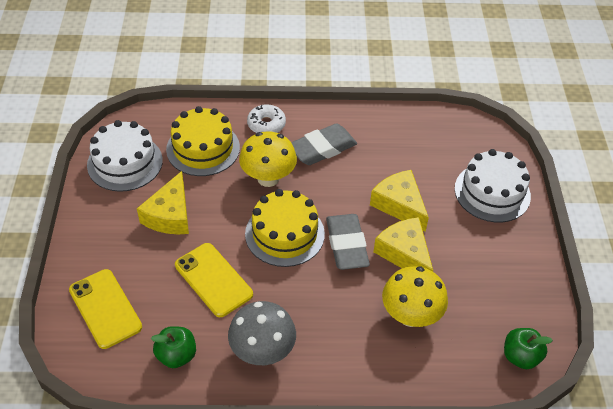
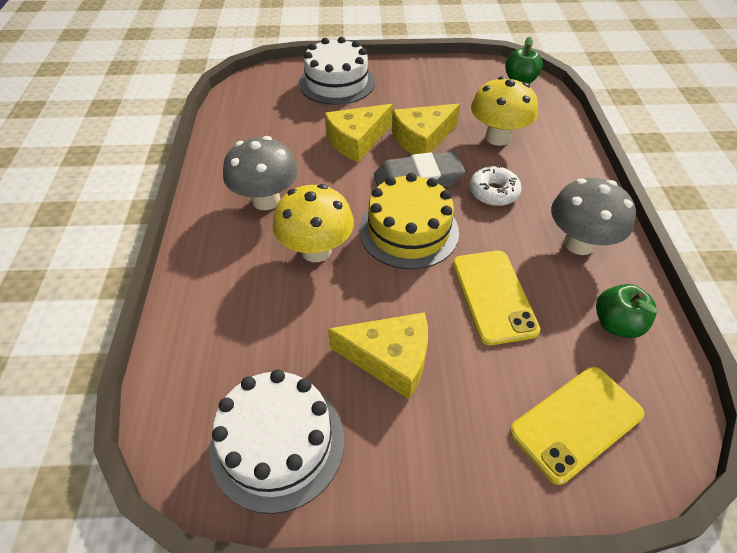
camera: 90 degrees left, 0 degrees up
yellow cake [166,106,240,176] -> none
yellow phone [175,243,253,317] -> yellow phone turned 60 degrees counterclockwise [452,251,540,345]
white donut [247,105,286,133] -> white donut moved to [469,166,522,206]
grey eraser [291,123,357,165] -> grey mushroom [223,136,298,210]

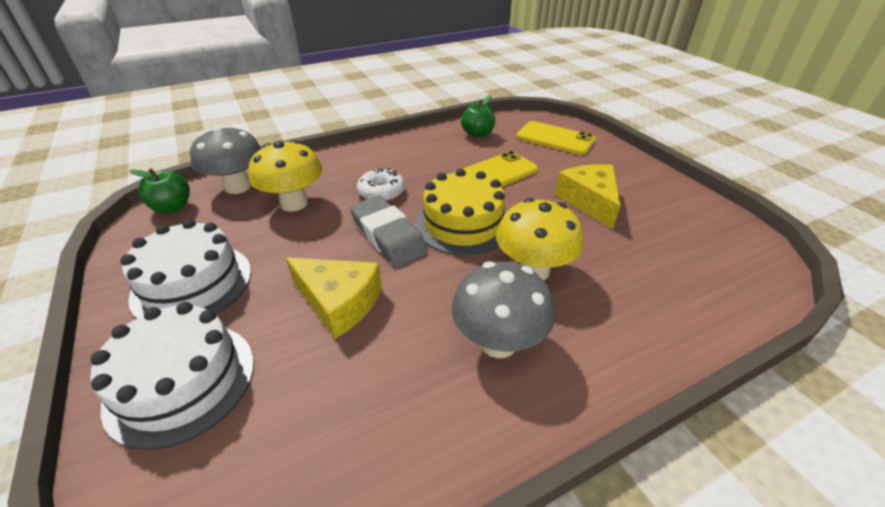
camera: 115 degrees left, 10 degrees down
white cake [209,369,345,514] -> white cake moved to [120,219,251,318]
yellow cheese [392,103,460,155] -> none
grey mushroom [551,178,636,255] -> grey mushroom moved to [190,125,261,194]

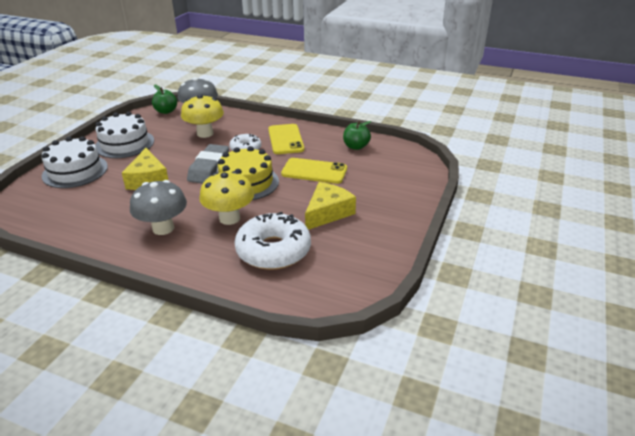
camera: 50 degrees right, 5 degrees down
yellow phone [517,121,596,155] -> yellow phone moved to [268,124,304,154]
none -> white donut [234,212,311,270]

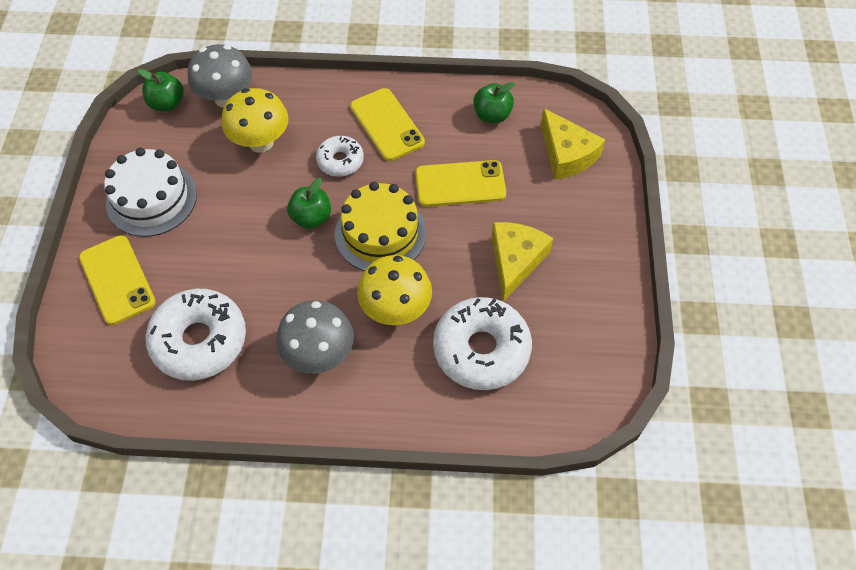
camera: 20 degrees left, 25 degrees up
white cake [42,136,108,188] -> yellow phone [79,235,156,325]
yellow cheese [122,148,168,190] -> yellow cheese moved to [541,108,605,180]
grey eraser [187,144,229,184] -> green apple [287,178,331,229]
none -> white donut [145,289,246,381]

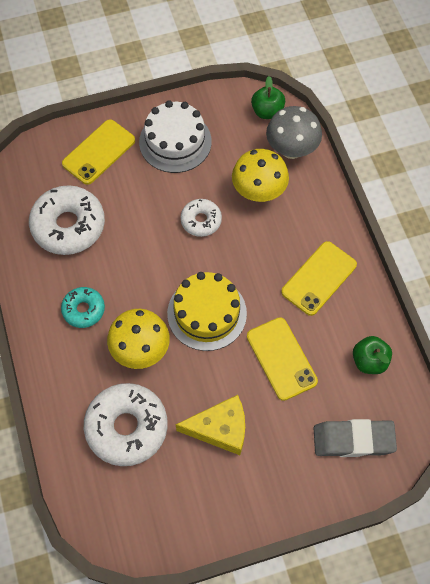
camera: 70 degrees right, 5 degrees up
grey mushroom [276,300,354,374] -> turquoise donut [61,287,105,328]
green apple [287,178,331,229] -> none
white donut [316,136,364,177] -> white donut moved to [181,199,222,237]
yellow cheese [541,108,605,180] -> grey eraser [314,419,397,457]

